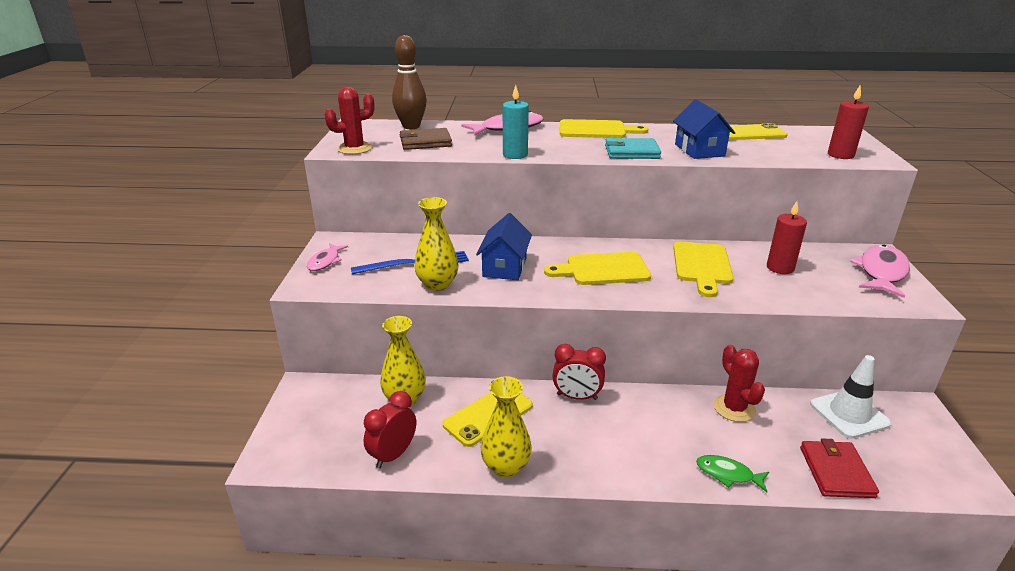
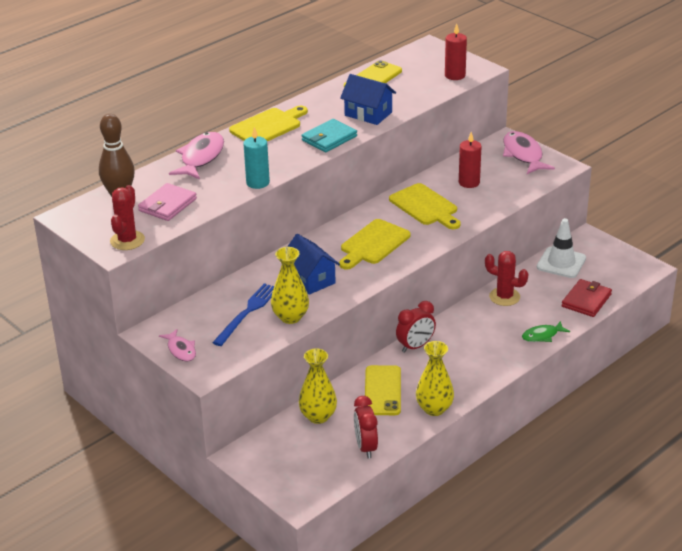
camera: 45 degrees left, 5 degrees up
brown wallet [399,128,452,150] -> pink wallet [138,183,197,221]
red wallet [800,439,879,498] -> red wallet turned 75 degrees clockwise [562,279,612,317]

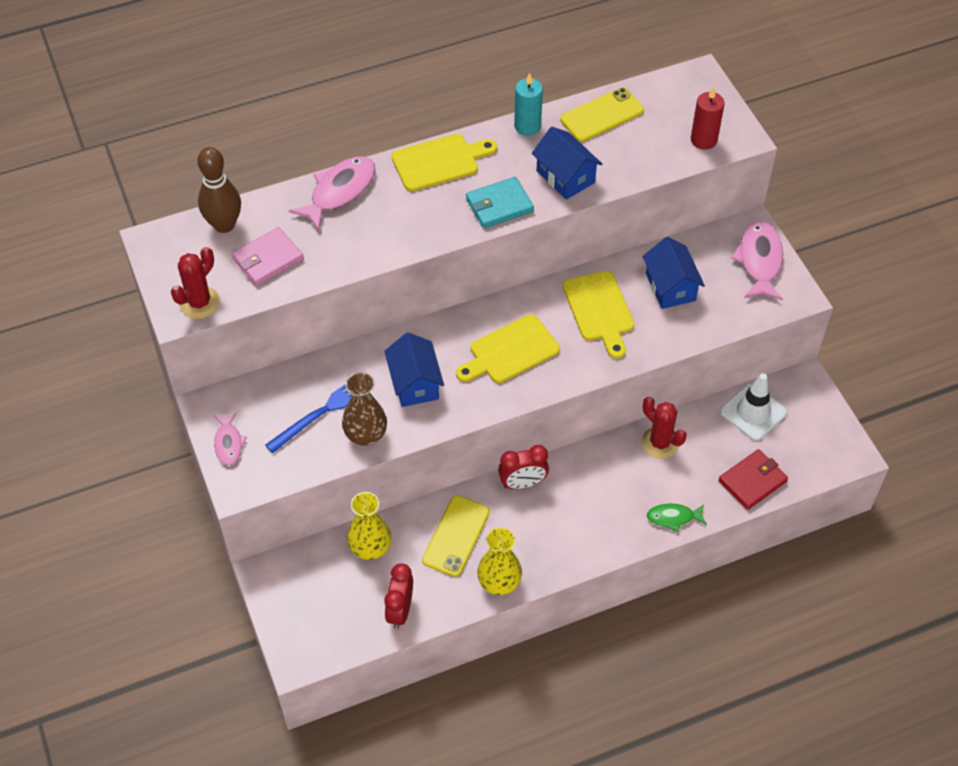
camera: 20 degrees right, 20 degrees up
turquoise candle [243,127,270,189] -> turquoise candle moved to [514,73,543,136]
yellow vase [271,247,309,324] -> brown vase [342,372,387,446]
red candle [459,132,482,188] -> blue house [643,237,705,309]

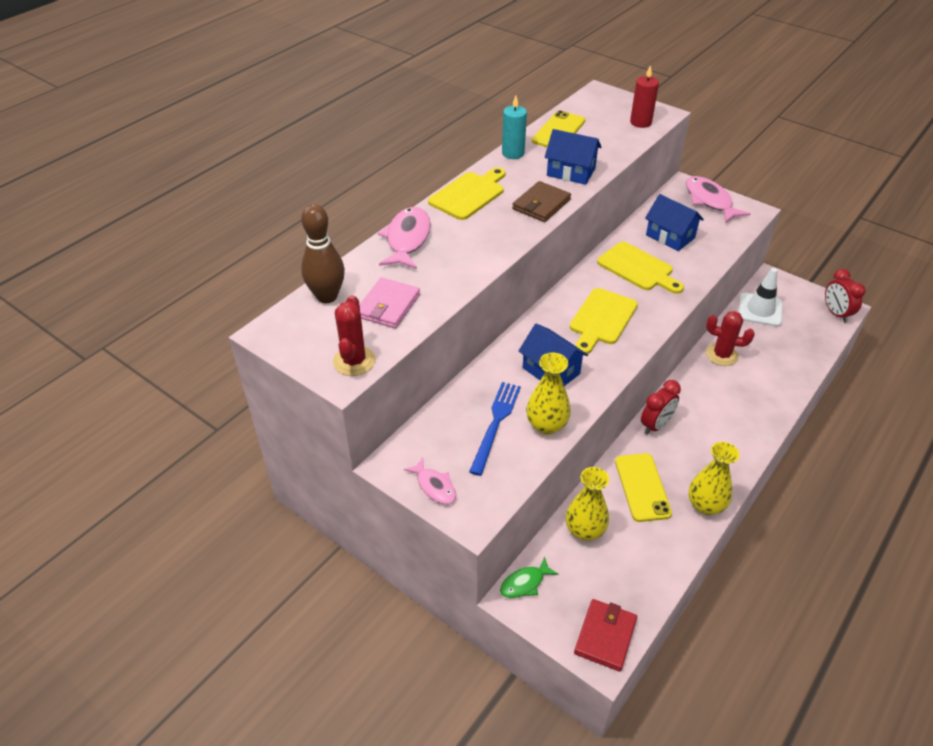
camera: 30 degrees left, 10 degrees down
brown vase [342,372,387,446] -> yellow vase [526,353,571,435]
red clock [384,563,413,629] -> red clock moved to [825,269,866,323]
turquoise wallet [466,177,534,229] -> brown wallet [512,181,571,222]
green fish [647,504,707,532] -> green fish moved to [500,557,559,598]
red wallet [718,449,788,510] -> red wallet moved to [574,599,637,672]

